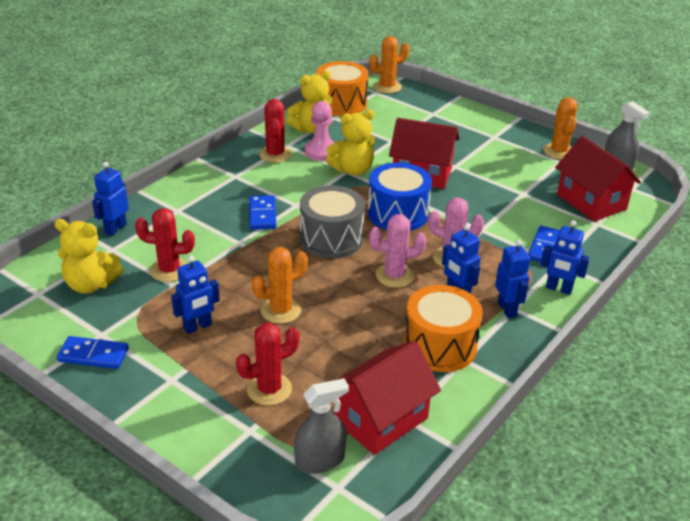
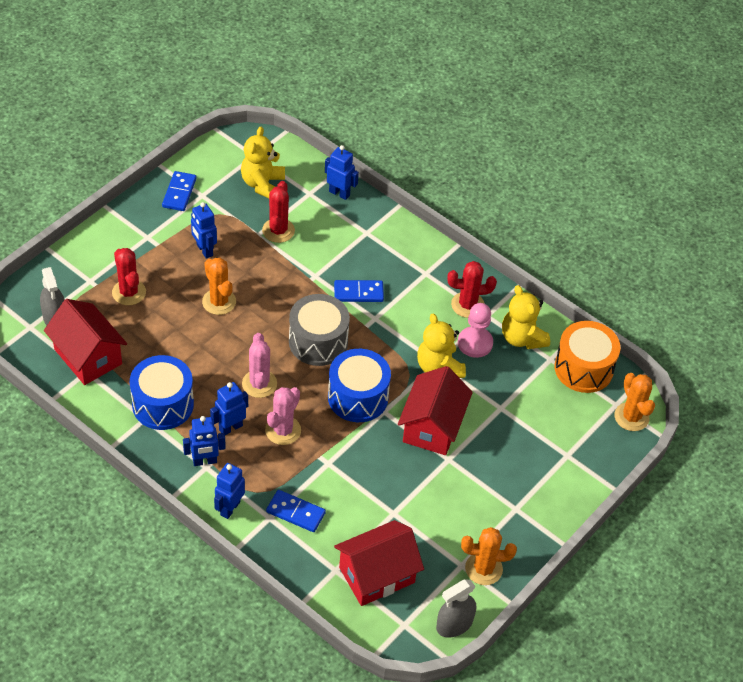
camera: 90 degrees right, 15 degrees up
orange drum [404,285,483,372] -> blue drum [130,355,194,430]

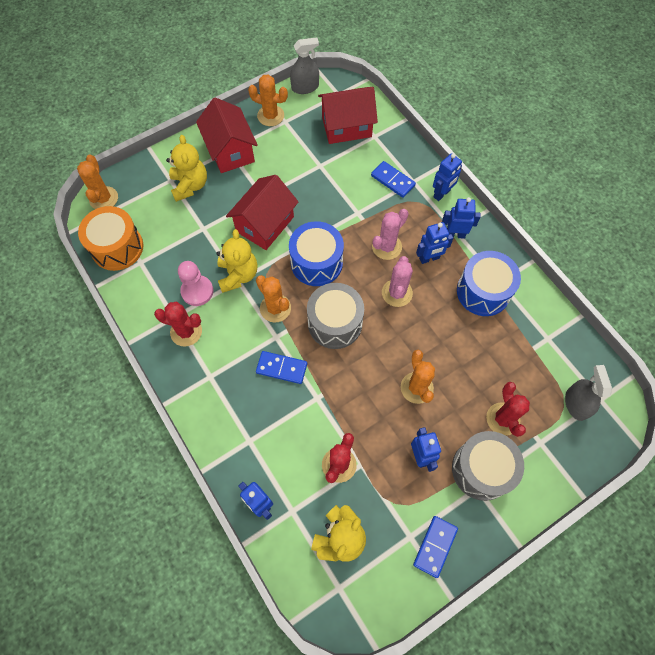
camera: 160 degrees left, 15 degrees up
red house [44,299,127,385] -> red house moved to [196,98,258,173]
yellow teddy bear [502,285,550,349] -> yellow teddy bear moved to [166,135,207,202]
none -> orange cactus [256,275,291,322]
none -> grey drum [452,431,524,501]

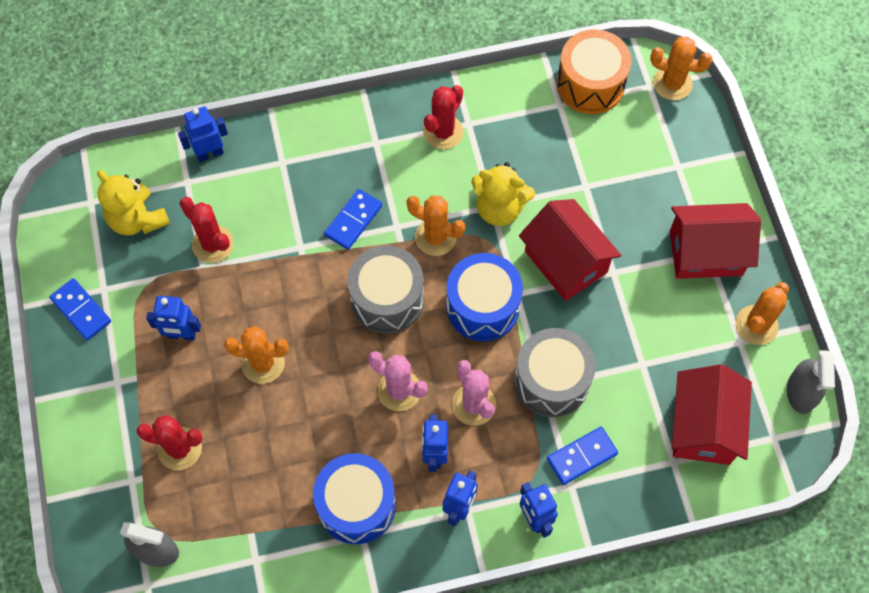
camera: 110 degrees right, 0 degrees up
yellow teddy bear [166,135,207,202] -> none
pink pawn [178,261,213,306] -> none
orange cactus [256,275,291,322] -> orange cactus turned 45 degrees clockwise [406,196,465,256]
grey drum [452,431,524,501] -> grey drum moved to [514,328,596,417]

